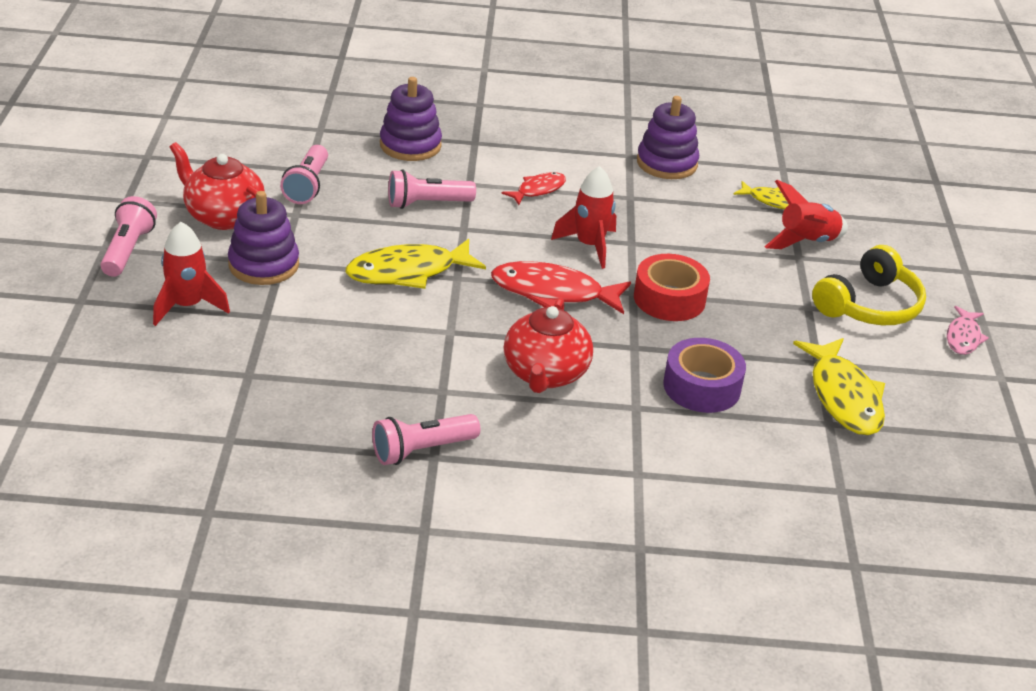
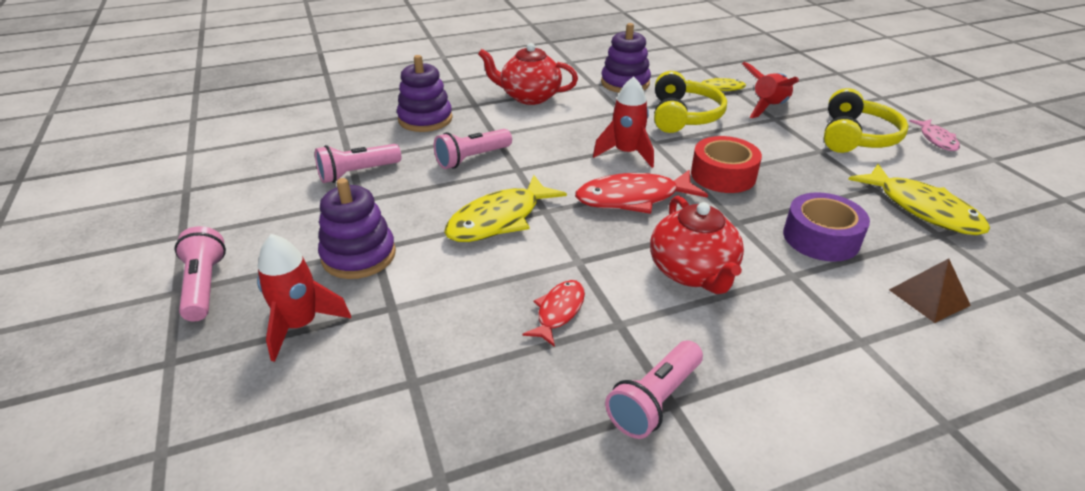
camera: 20 degrees left, 0 degrees up
red teapot [169,142,265,230] -> red teapot moved to [478,43,578,105]
pink flashlight [280,145,328,204] -> pink flashlight turned 75 degrees clockwise [315,144,401,183]
red fish [501,172,566,205] -> red fish moved to [522,280,585,347]
none -> yellow headphones [654,71,727,133]
none -> brown pyramid [889,259,971,323]

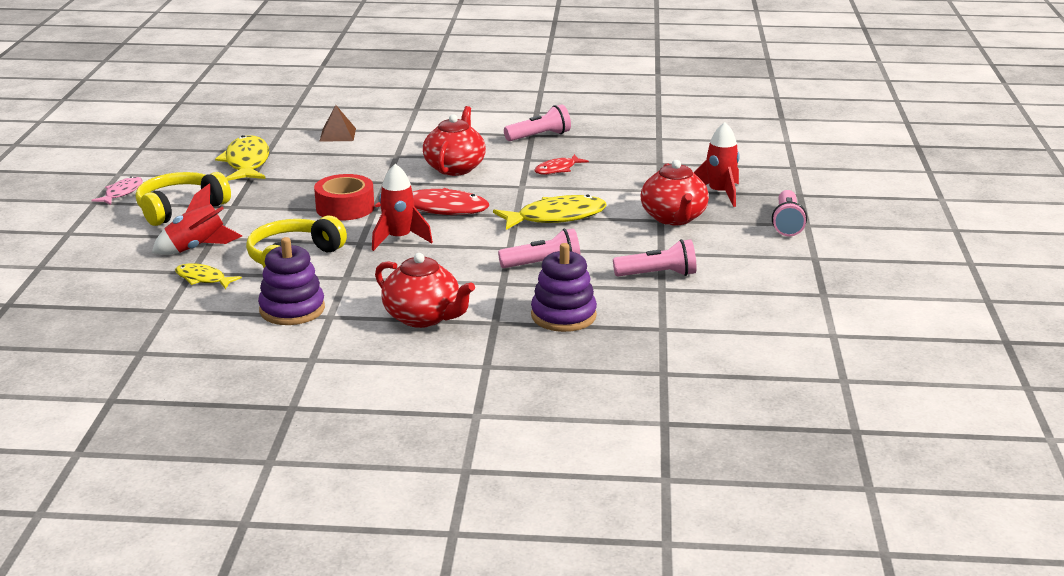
camera: 155 degrees left, 10 degrees down
purple stacking toy [318,178,396,279] -> red teapot [640,160,709,226]
purple tape [783,192,870,262] -> none

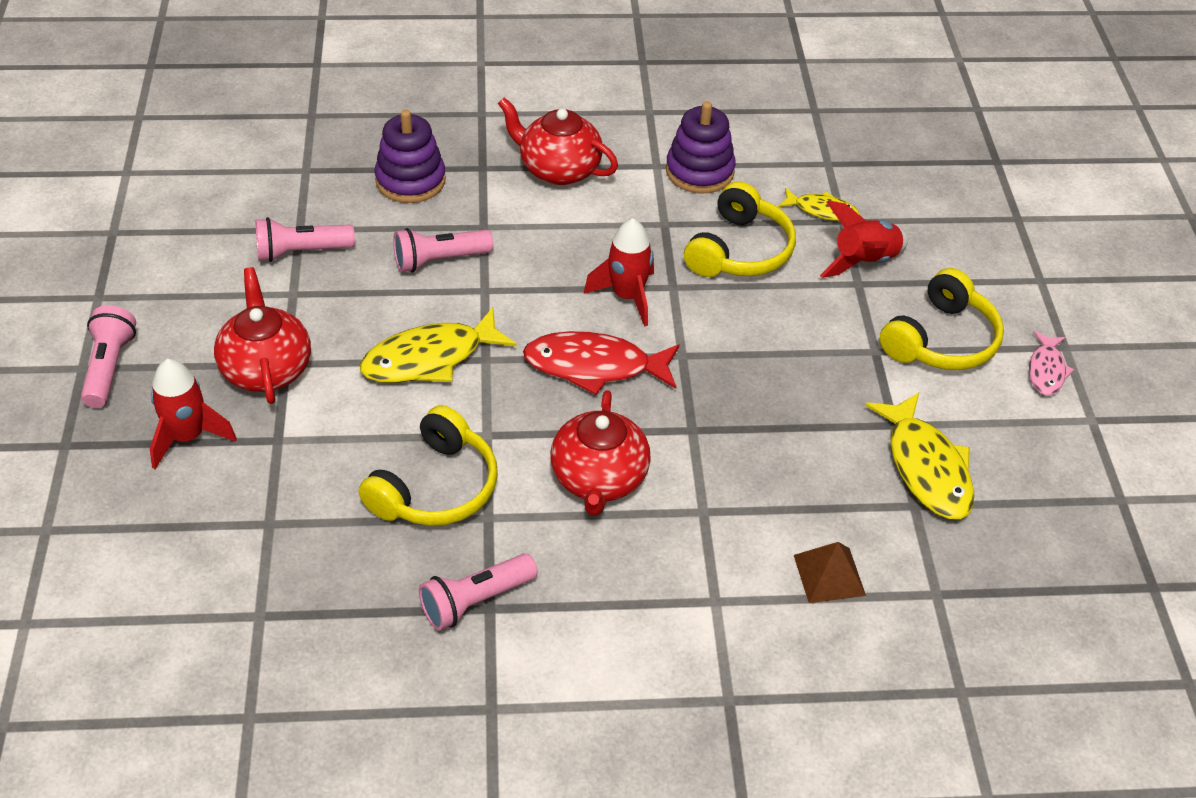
camera: 170 degrees right, 20 degrees up
red tape [314,174,375,221] -> none
red fish [534,154,589,175] -> yellow headphones [359,405,498,526]

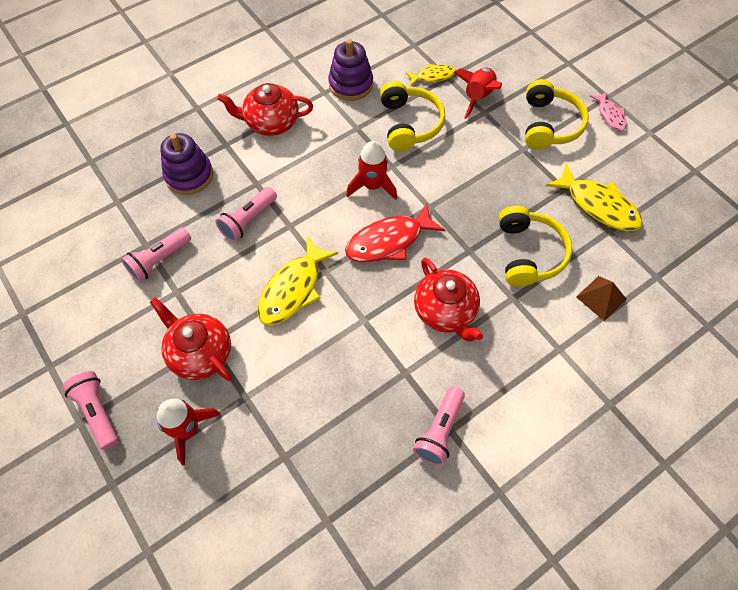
camera: 30 degrees left, 15 degrees up
yellow headphones [359,405,498,526] -> yellow headphones moved to [499,206,572,287]

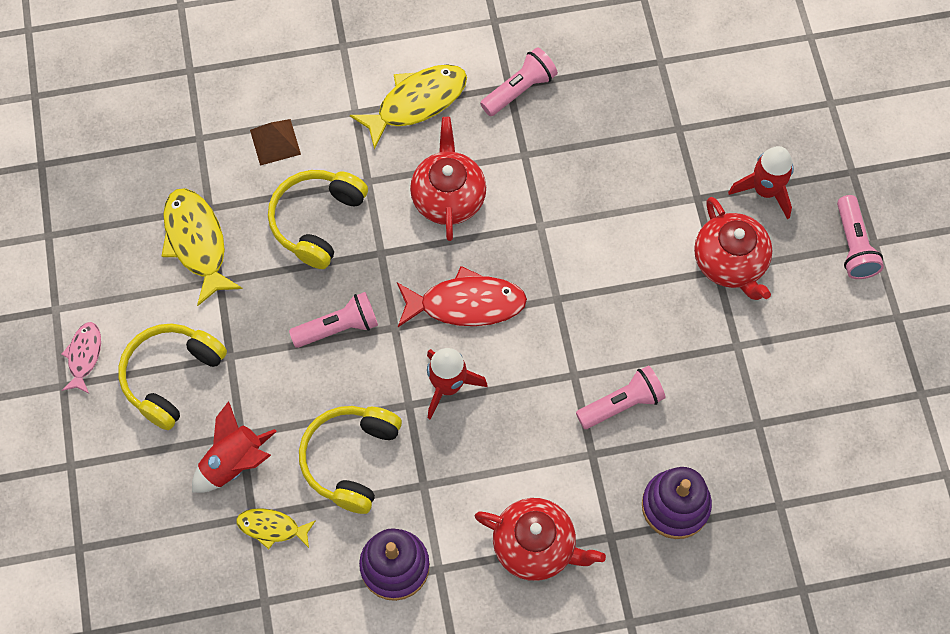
camera: 155 degrees left, 5 degrees up
pink flashlight [121,227,191,283] -> pink flashlight moved to [289,292,378,348]
yellow fish [257,237,339,326] -> yellow fish moved to [350,64,467,150]

